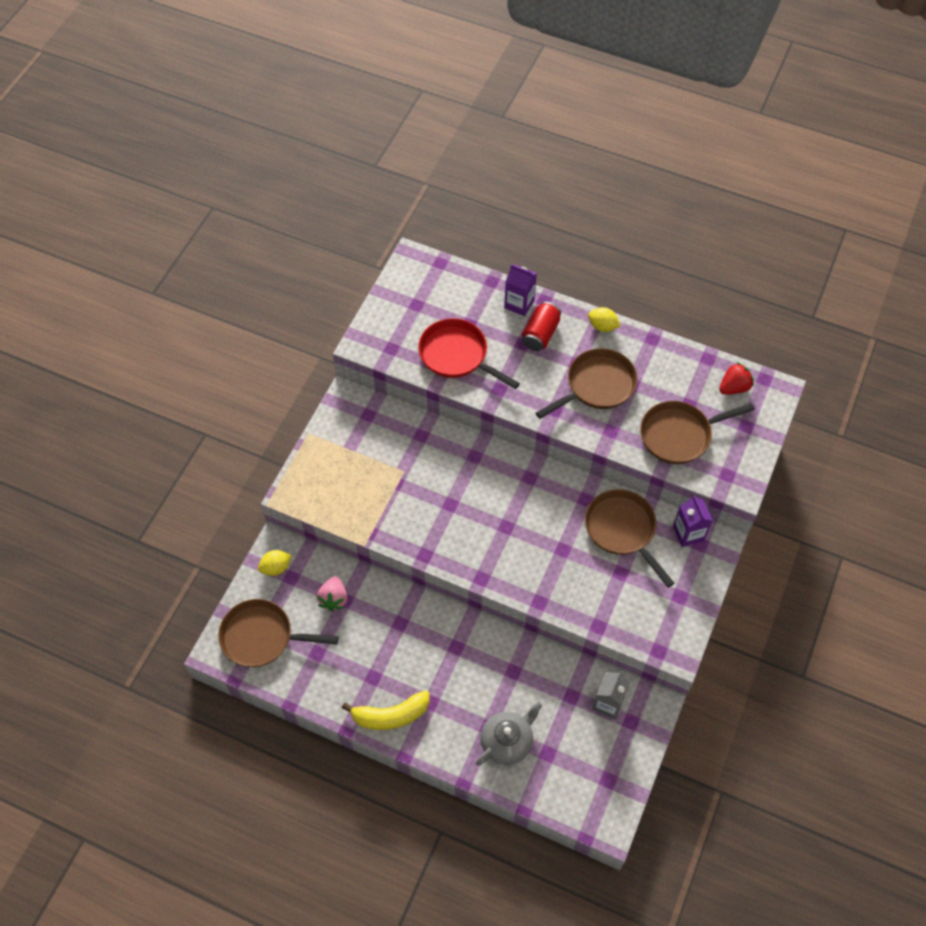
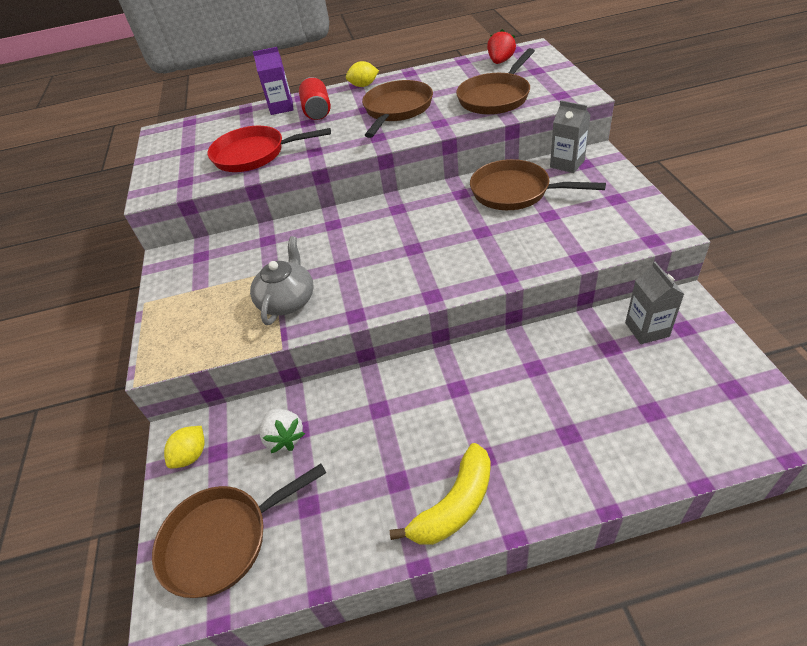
camera: 30 degrees left, 15 degrees down
pink strawberry [317,576,347,612] -> white strawberry [260,409,305,453]
grey teapot [476,701,542,766] -> grey teapot moved to [250,236,314,325]
purple carton [673,495,713,547] -> grey carton [550,101,590,173]

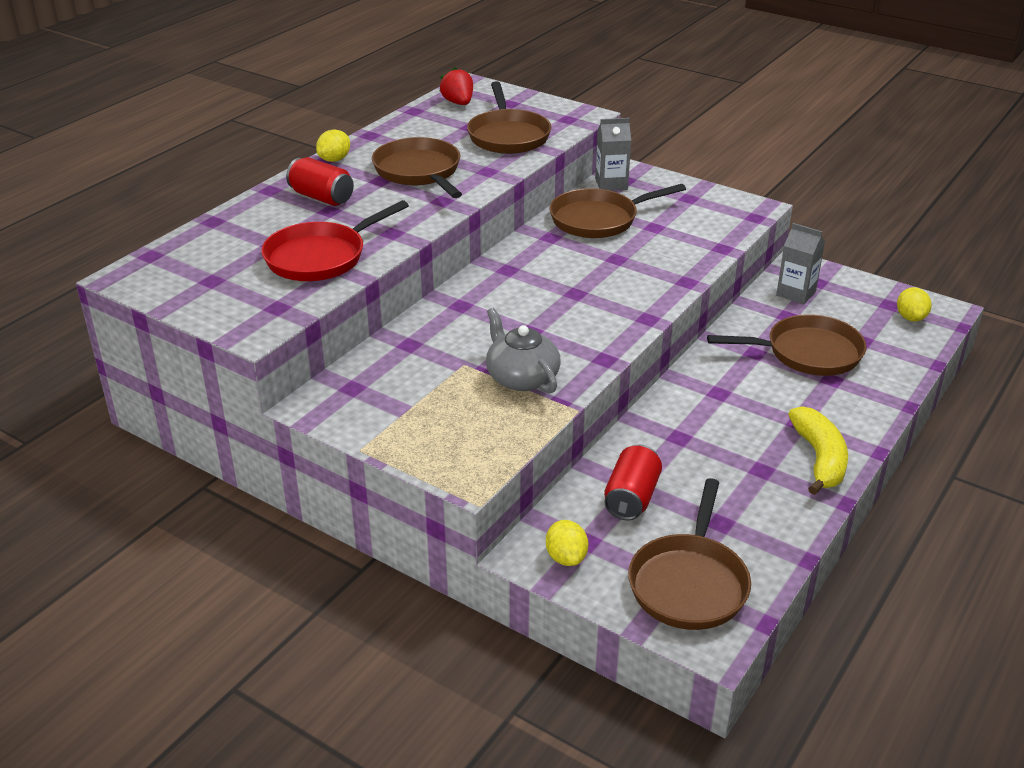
camera: 50 degrees left, 10 degrees down
purple carton [253,47,293,115] -> none
white strawberry [260,409,305,453] -> red can [604,445,662,520]
none -> brown pan [707,314,867,376]
none -> yellow lemon [897,287,932,322]

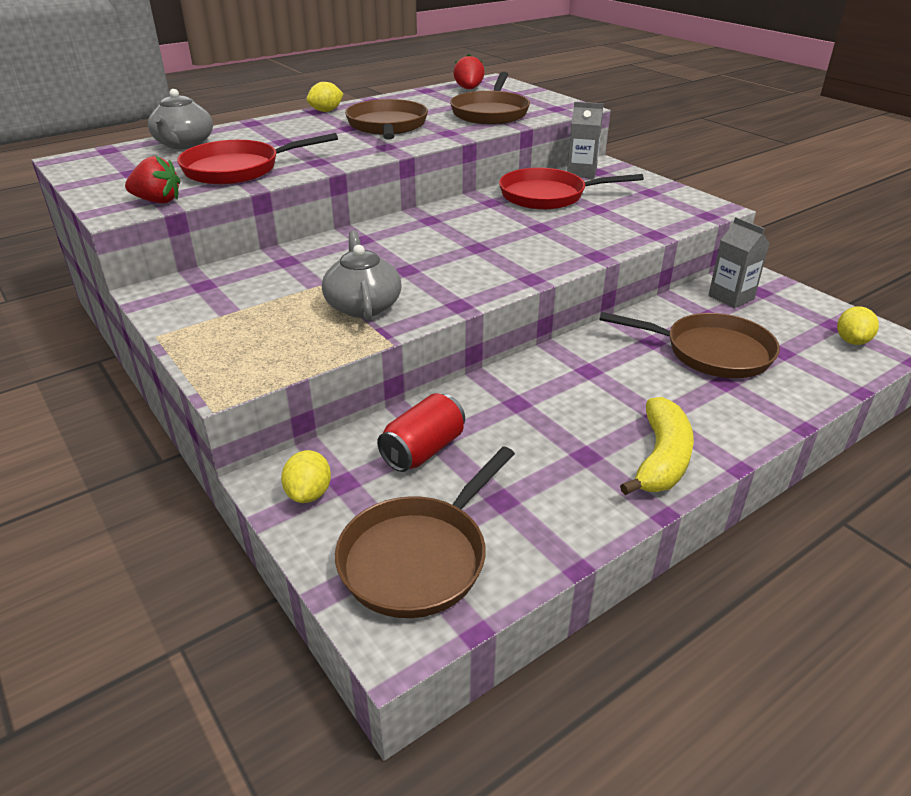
camera: 20 degrees right, 0 degrees up
red can [286,157,354,206] -> none
brown pan [550,184,686,238] -> red pan [499,168,644,210]
none -> red strawberry [125,155,180,203]
none -> grey teapot [148,89,213,149]

